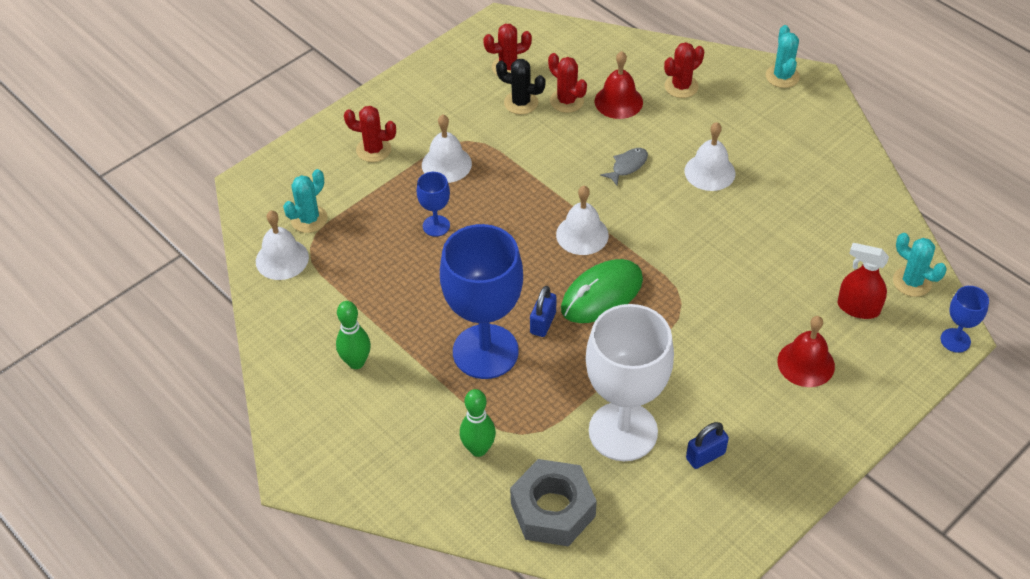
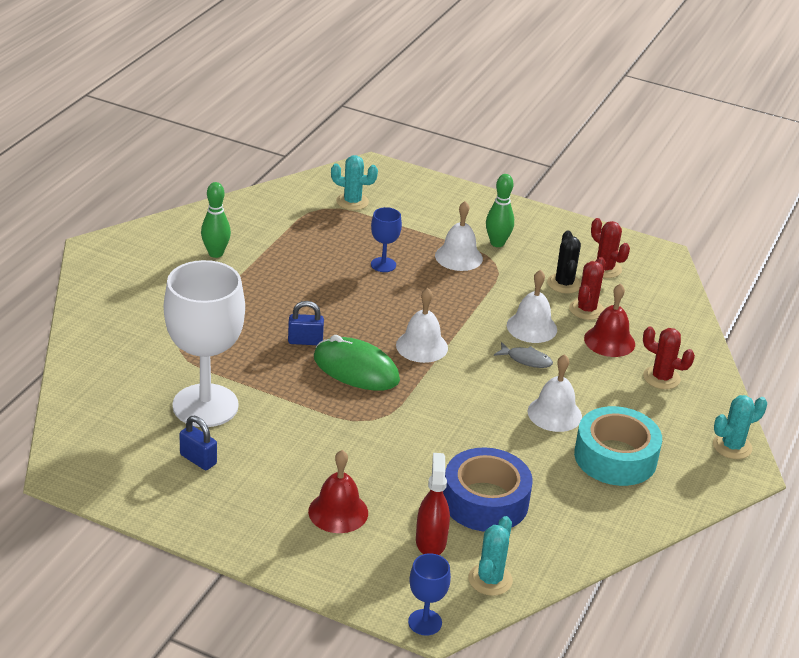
camera: 65 degrees right, 15 degrees down
white bell [256,211,309,280] -> white bell moved to [507,270,557,343]
red cactus [344,106,396,162] -> none
blue goblet [440,224,523,379] -> none
green bowling pin [460,389,496,457] -> green bowling pin moved to [486,174,514,247]
grey nut [510,459,597,546] -> none
none -> blue tape [443,447,533,532]
none -> turquoise tape [574,406,662,486]

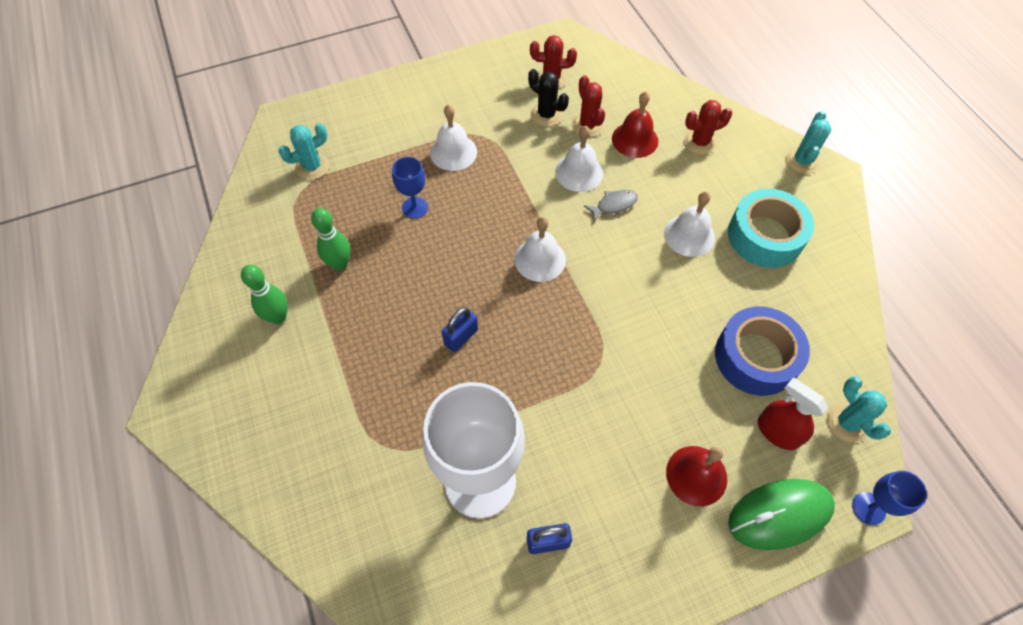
camera: 45 degrees left, 25 degrees up
green mouse [314,335,400,391] -> green mouse moved to [728,479,835,550]
green bowling pin [486,174,514,247] -> green bowling pin moved to [311,208,351,271]

